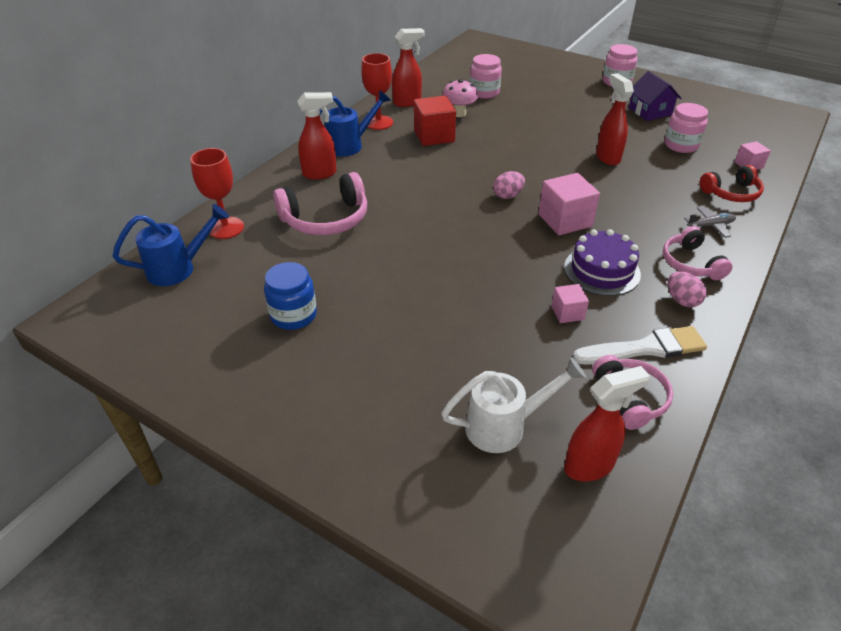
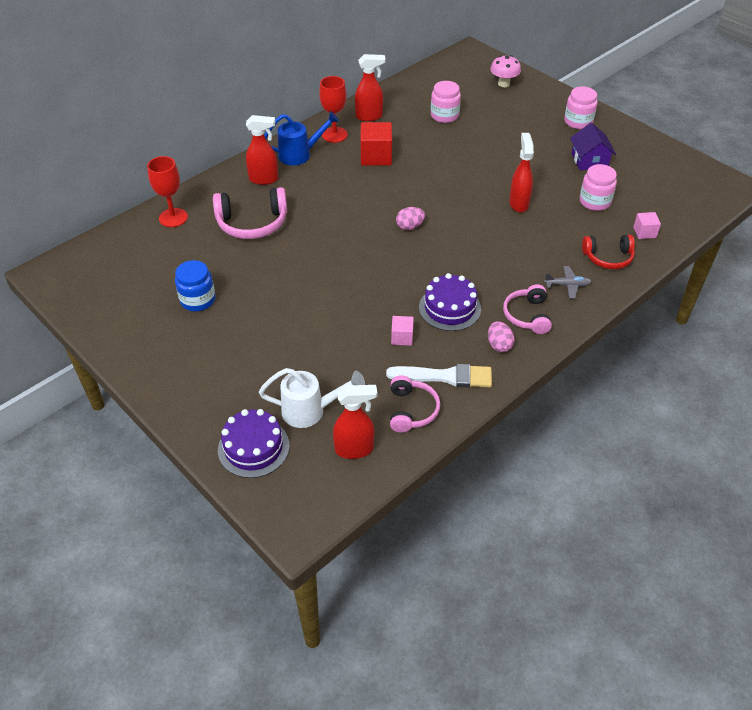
camera: 15 degrees right, 5 degrees up
blue watering can [113,204,229,286] -> none
pink mushroom [442,79,478,117] -> pink mushroom moved to [490,55,521,87]
pink cube [538,173,600,235] -> none
none -> purple cake [218,409,290,478]

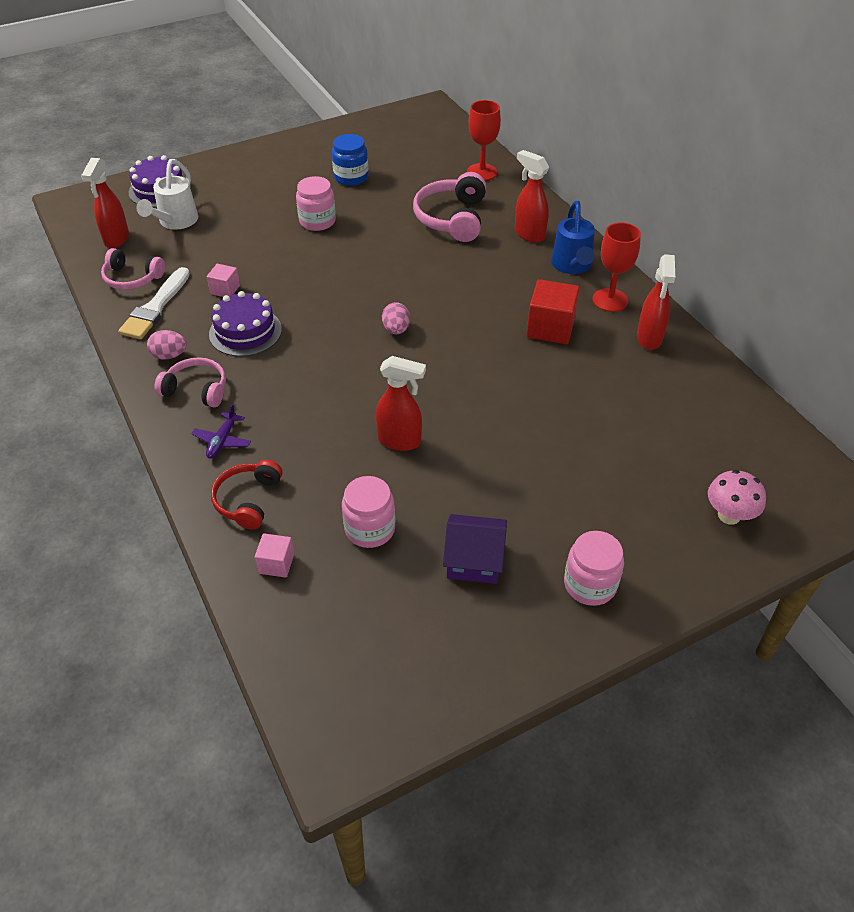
camera: 105 degrees right, 0 degrees up
red spray bottle [246,115,278,185] -> red spray bottle turned 120 degrees clockwise [515,150,549,243]
pink jar [431,81,461,123] -> pink jar moved to [296,176,336,231]
grey plane [544,266,592,299] -> purple plane [191,404,251,459]

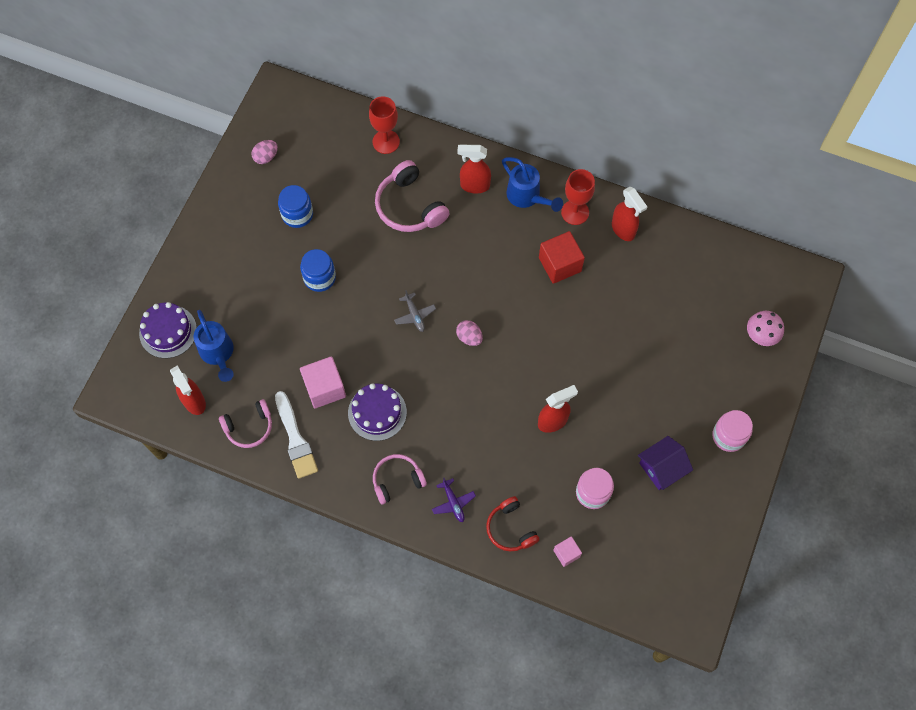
camera: 40 degrees left, 20 degrees up
white watering can [137,159,198,230] -> blue watering can [194,310,234,382]
pink egg [147,330,187,360] -> pink egg moved to [251,140,278,164]
pink cube [207,264,240,297] -> pink cube [300,356,346,408], size x1.80
pink jar [296,176,336,231] -> blue jar [300,249,336,292]
none -> grey plane [394,290,436,332]

